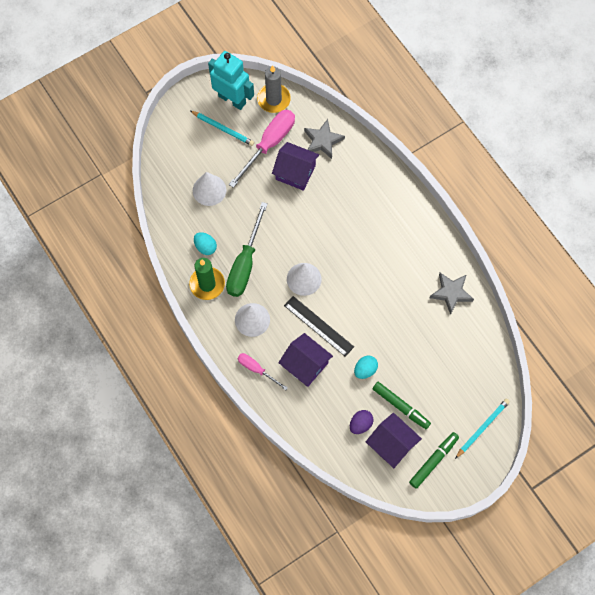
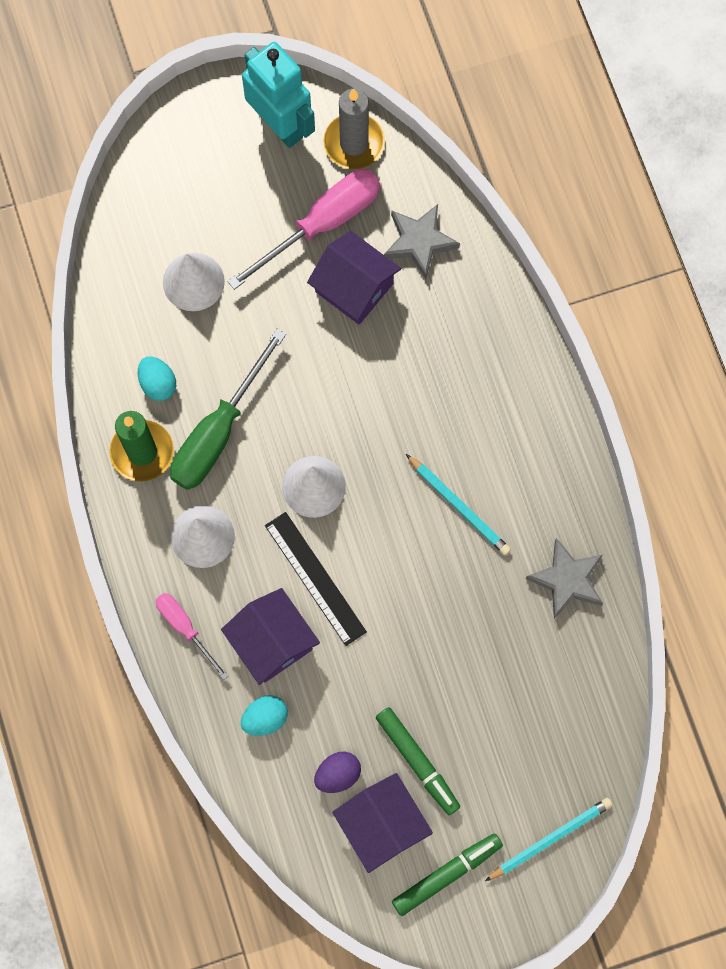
camera: 15 degrees right, 5 degrees up
turquoise pencil [190,111,254,146] -> turquoise pencil moved to [406,454,511,555]
turquoise egg [354,356,378,379] -> turquoise egg moved to [241,696,288,736]

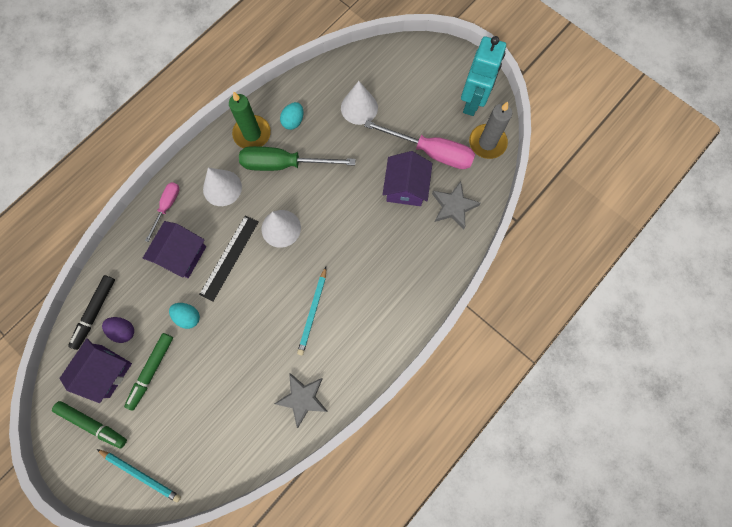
camera: 60 degrees right, 0 degrees up
turquoise egg [241,696,288,736] -> turquoise egg moved to [169,303,200,329]
none -> black marker [68,275,115,350]

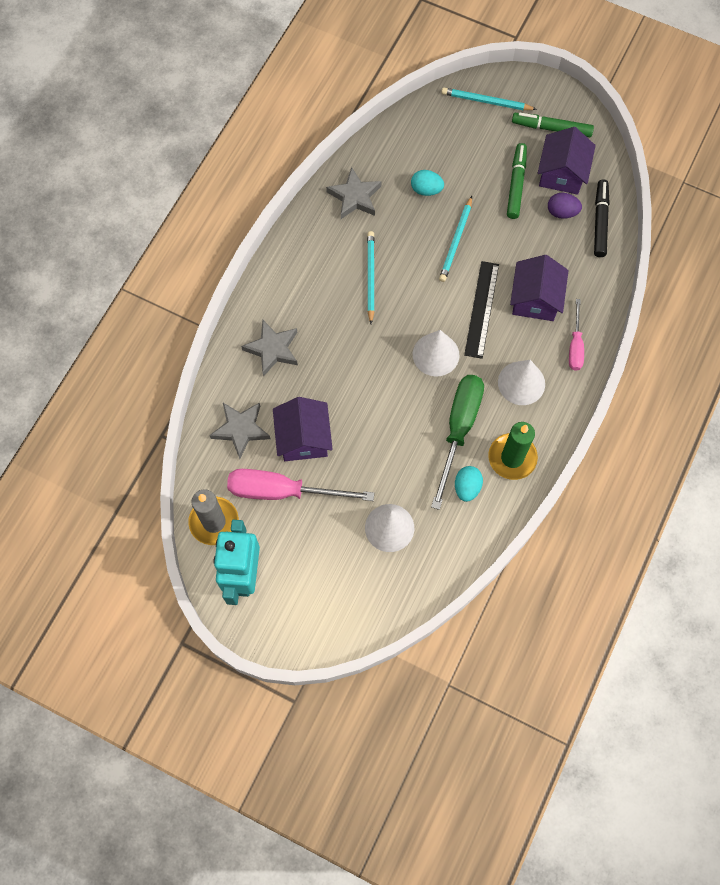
camera: 165 degrees right, 5 degrees down
turquoise egg [169,303,200,329] -> turquoise egg moved to [411,170,444,196]
green screwdriver [239,146,356,171] -> green screwdriver turned 60 degrees counterclockwise [431,375,484,510]
none -> grey star [241,320,298,377]
none -> turquoise pencil [439,196,472,282]

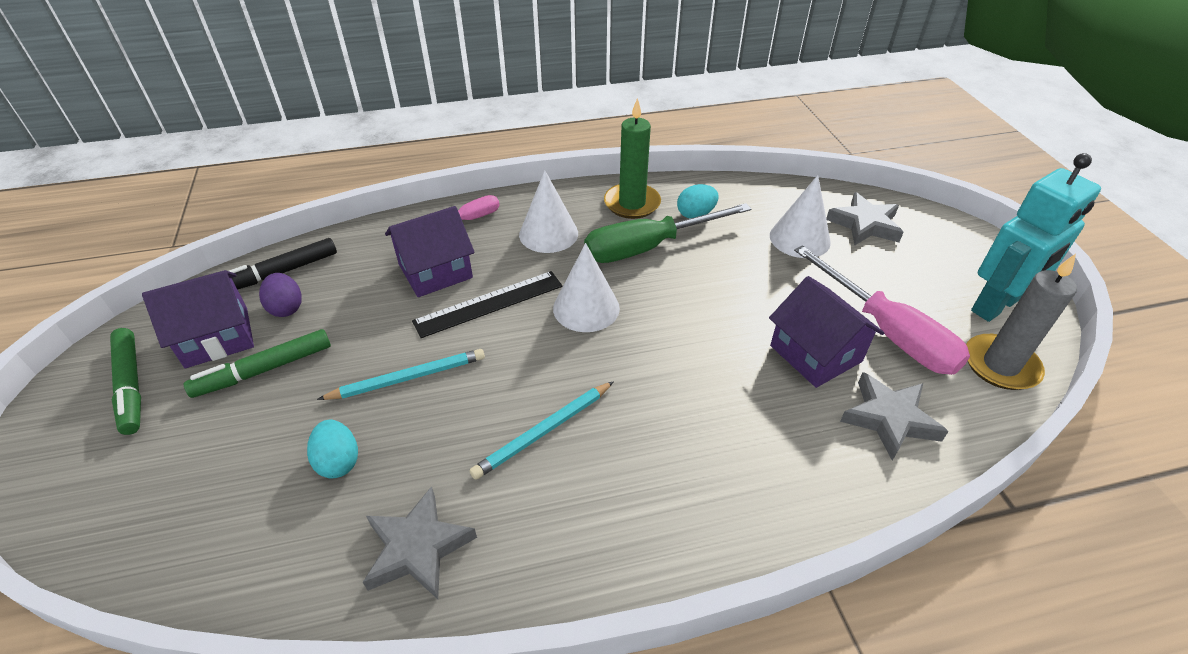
camera: 130 degrees left, 25 degrees down
grey star [241,320,298,377] -> grey star moved to [826,192,904,245]
purple house [273,397,333,461] -> purple house turned 75 degrees counterclockwise [769,276,884,388]
turquoise pencil [441,88,537,110] -> none

